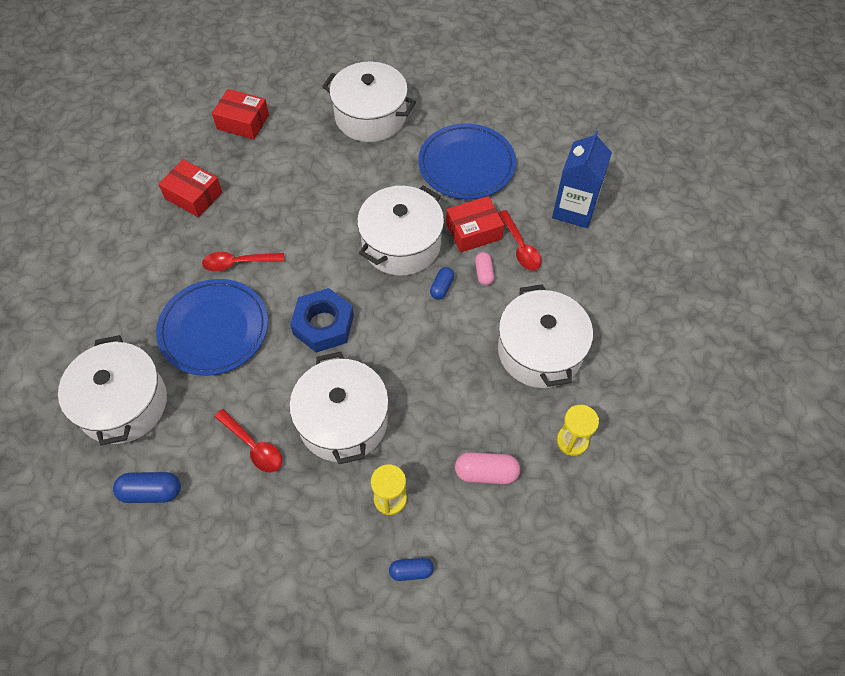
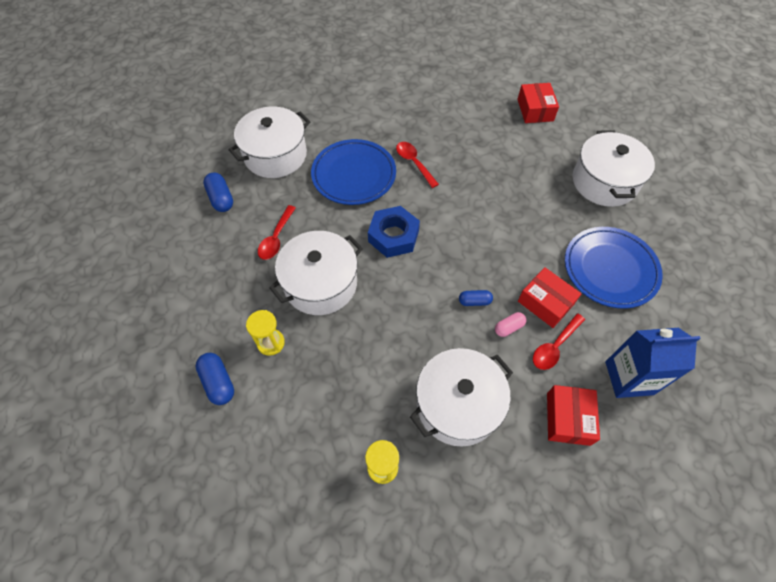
camera: 65 degrees right, 0 degrees up
red box [158,159,222,217] -> red box moved to [547,385,600,446]
white pot [357,186,444,276] -> none
blue capsule [389,558,434,581] -> blue capsule [195,353,234,405], size x1.54
pink capsule [455,452,520,484] -> none

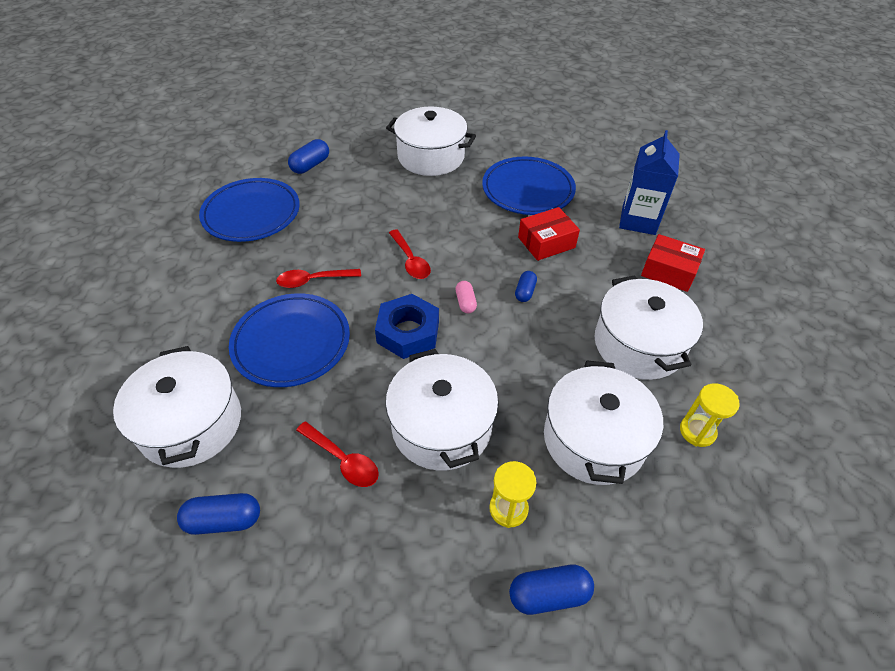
camera: 70 degrees left, 10 degrees down
pink capsule [495,312,526,337] -> pink capsule moved to [455,281,477,313]
red box [517,83,559,123] -> blue capsule [288,139,329,174]
red spoon [533,313,585,370] -> red spoon moved to [389,229,431,279]
none -> blue plate [199,178,300,242]
none -> white pot [544,361,663,485]

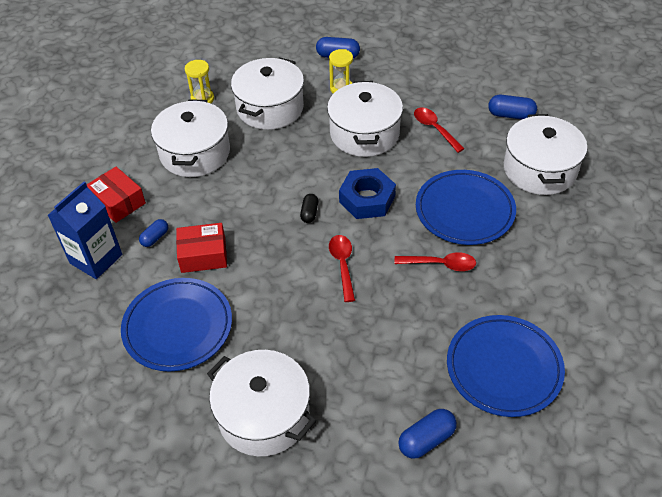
camera: 160 degrees left, 0 degrees up
pink capsule [455,281,477,313] -> black capsule [300,194,319,223]
blue capsule [515,271,537,302] -> blue capsule moved to [139,219,168,247]

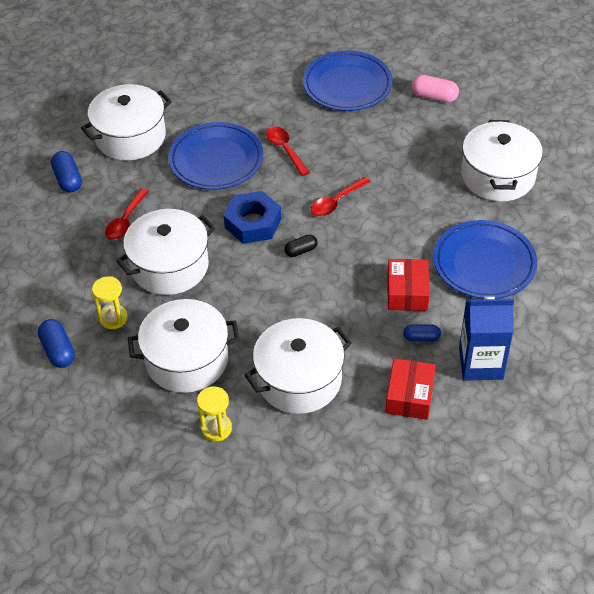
camera: 125 degrees left, 0 degrees up
red box [176,223,227,273] -> red box turned 45 degrees clockwise [387,259,430,311]
blue capsule [398,409,457,459] -> pink capsule [411,75,459,103]

